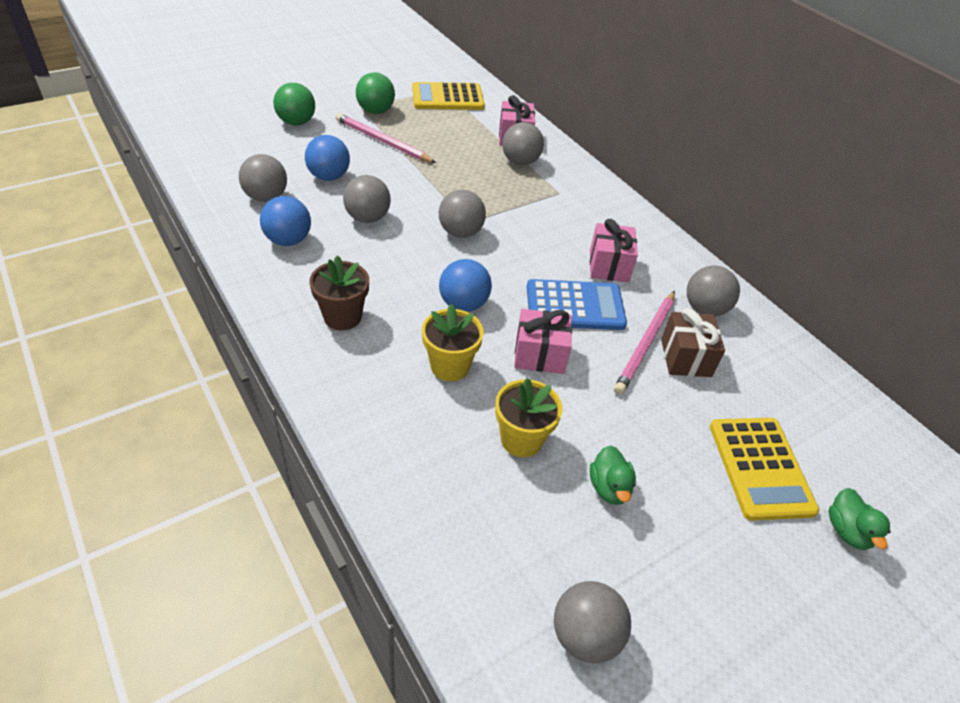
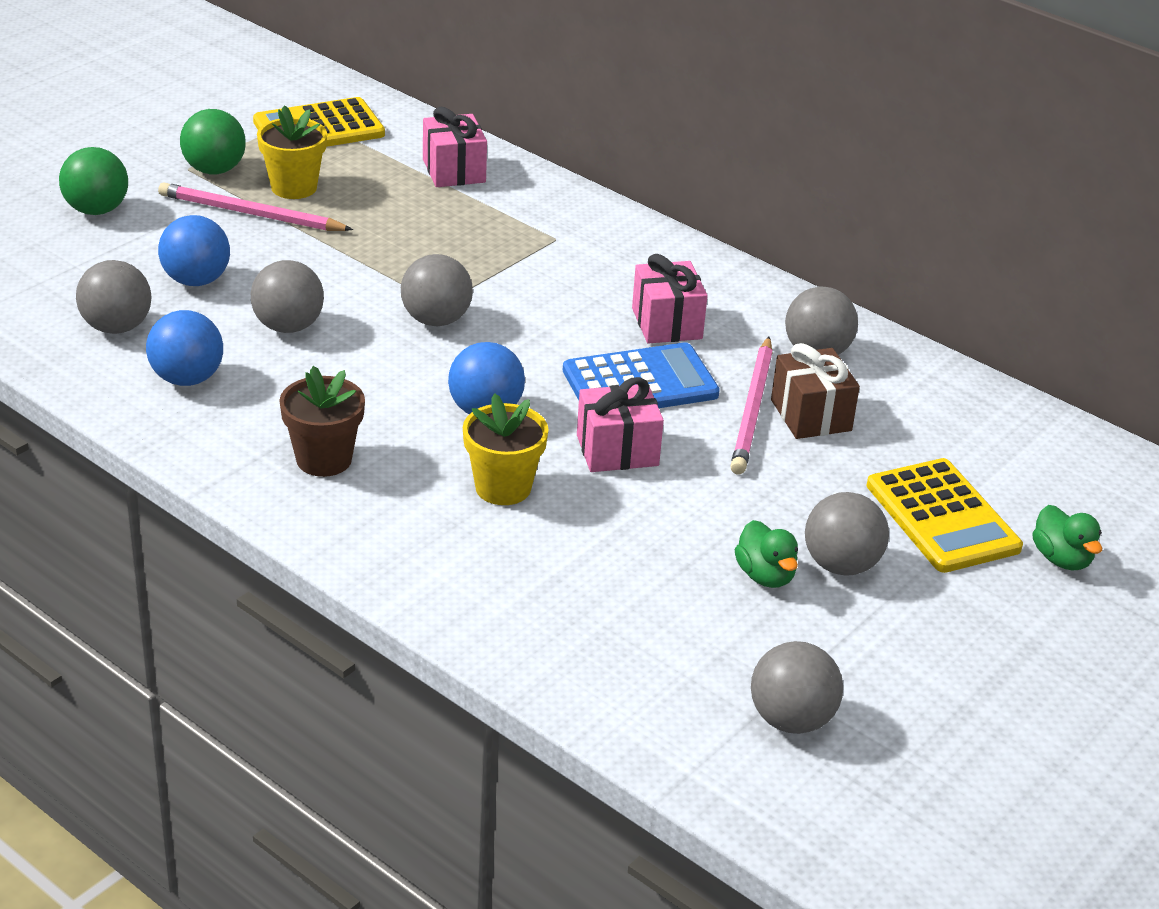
camera: 15 degrees left, 10 degrees down
yellow flower pot [495,378,562,458] -> yellow flower pot moved to [257,105,327,199]
grey ball [502,122,544,165] -> grey ball moved to [805,492,889,576]

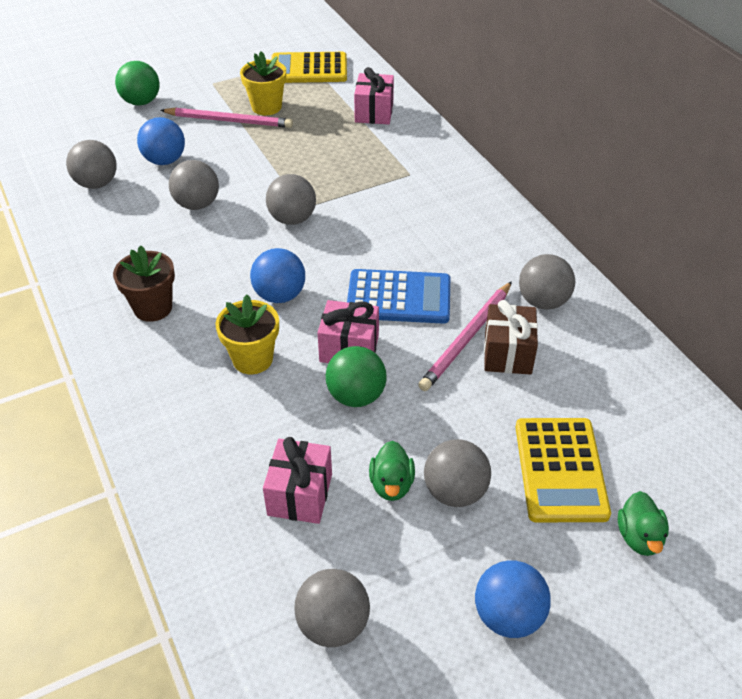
camera: 25 degrees right, 10 degrees up
blue ball [146,310,223,386] -> blue ball moved to [475,560,551,638]
pink pencil [158,182,353,231] -> pink pencil turned 150 degrees clockwise [160,107,293,128]
green ball [180,109,246,174] -> green ball moved to [326,346,387,407]
pink gift [632,254,708,344] -> pink gift moved to [263,437,332,524]

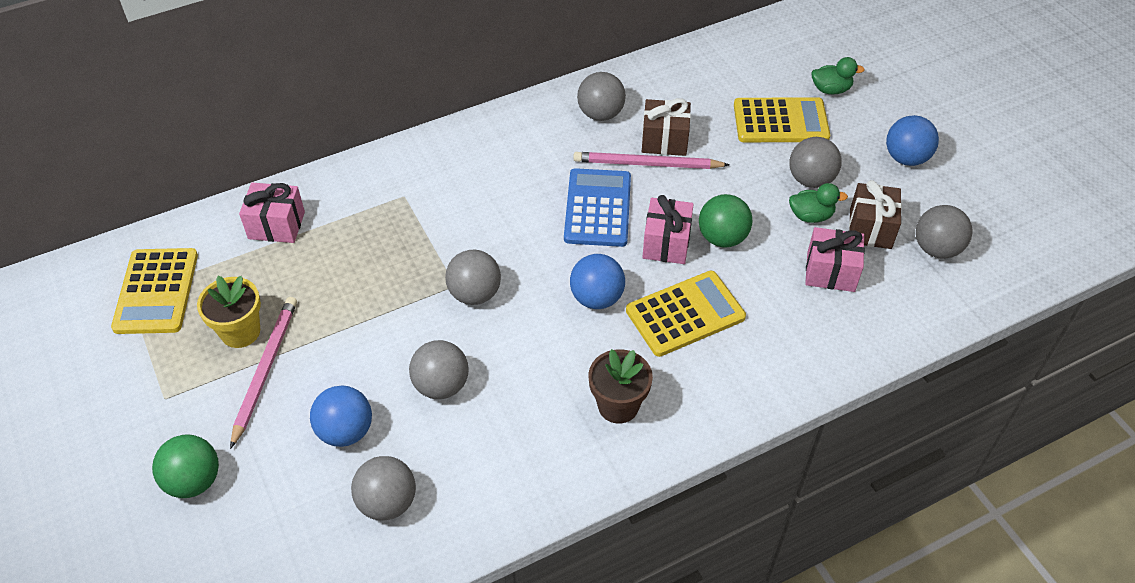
camera: 90 degrees left, 5 degrees up
yellow flower pot [215,294,279,374] -> yellow calculator [626,271,746,357]
pink pencil [418,281,512,391] -> pink pencil turned 150 degrees clockwise [573,152,729,169]
none -> brown gift [849,180,902,249]

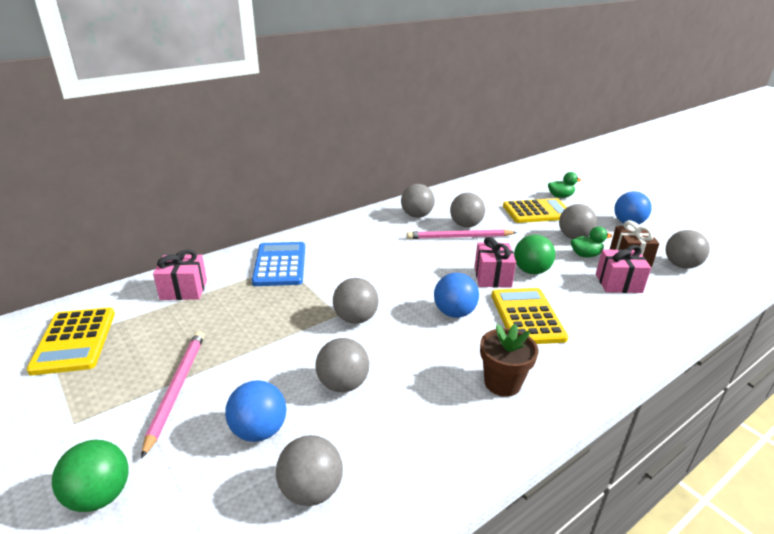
camera: 10 degrees left, 20 degrees down
yellow flower pot [197,276,261,348] -> none
blue calculator [564,168,631,247] -> blue calculator moved to [252,242,305,286]
yellow calculator [626,271,746,357] -> yellow calculator turned 60 degrees counterclockwise [491,288,569,344]
brown gift [642,98,691,156] -> grey ball [450,193,485,227]

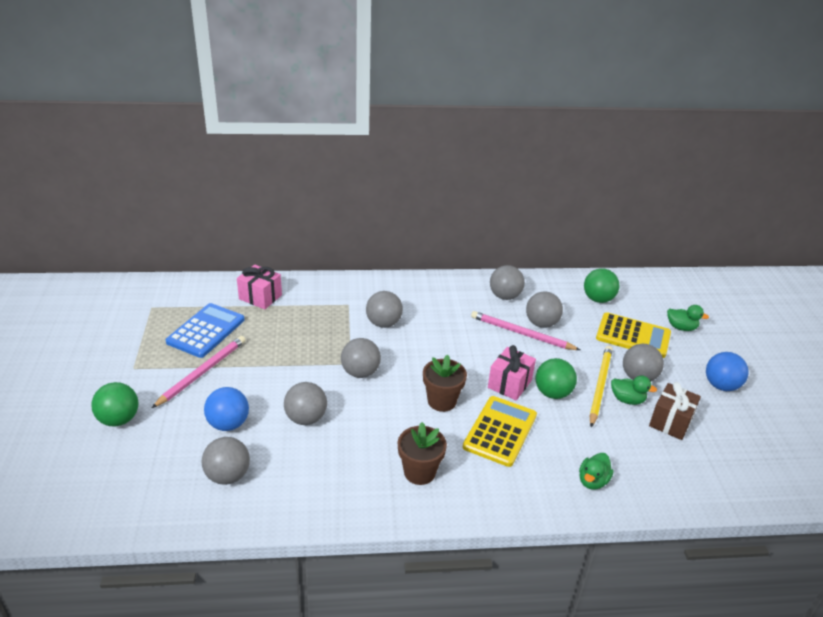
camera: 30 degrees right, 5 degrees up
yellow calculator [27,307,115,375] -> none
blue calculator [252,242,305,286] -> blue calculator moved to [166,303,245,358]
blue ball [434,273,479,318] -> brown flower pot [423,354,467,412]
pink gift [596,245,651,293] -> none
grey ball [665,230,710,269] -> grey ball moved to [366,291,403,328]
none -> green duck [579,453,614,490]
none -> green ball [584,268,619,303]
none -> yellow pencil [590,346,613,427]

